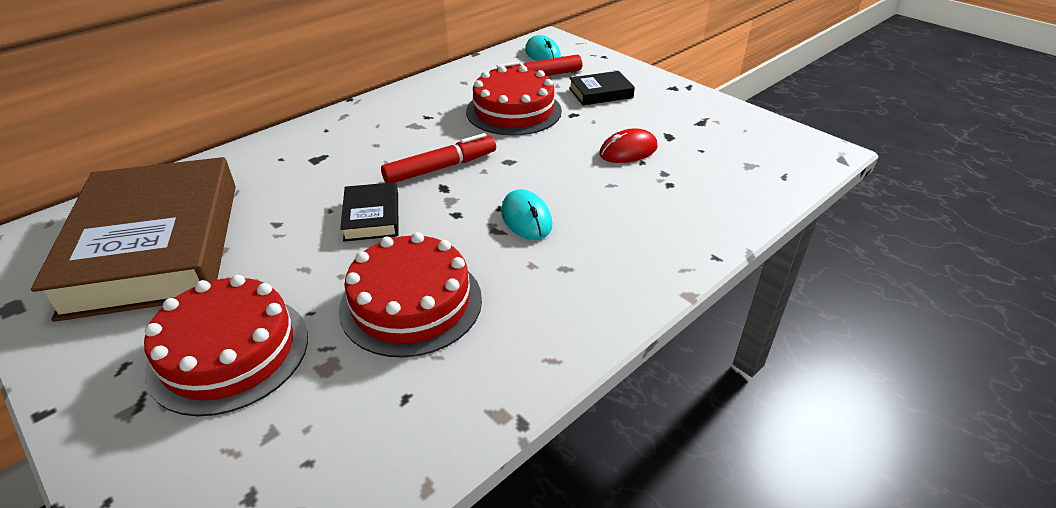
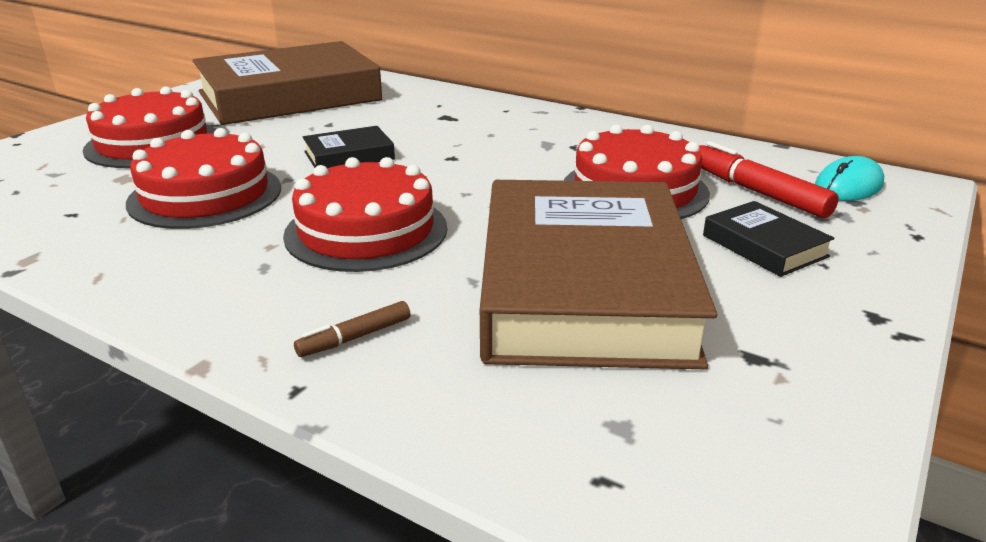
camera: 75 degrees right, 10 degrees down
red marker [381,133,496,183] -> none
turquoise mouse [501,189,552,240] -> red cake [283,157,447,272]
red mouse [599,128,658,163] -> brown book [480,180,717,369]
none -> brown marker [294,301,411,357]

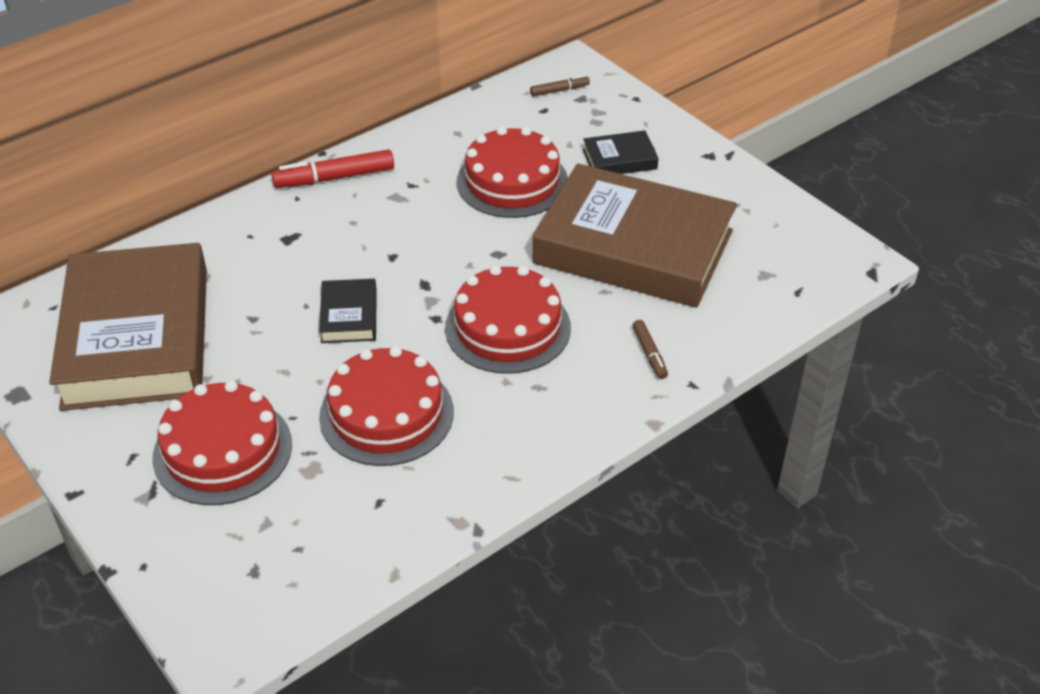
camera: 70 degrees left, 15 degrees up
red marker [699,141,839,218] -> red marker moved to [271,149,394,188]
turquoise mouse [815,156,884,201] -> brown marker [530,75,590,96]

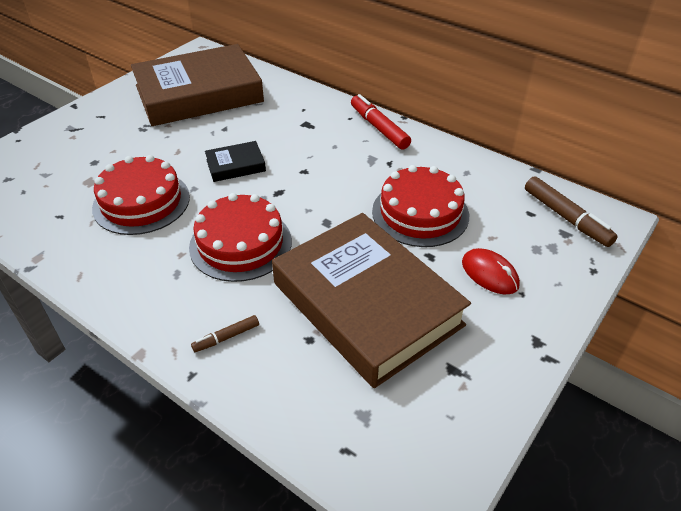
camera: 75 degrees right, 0 degrees up
red cake [153,381,292,505] -> none
brown marker [530,75,590,96] -> brown marker [525,176,618,247], size x1.83
brown book [532,163,737,308] -> brown book turned 45 degrees counterclockwise [272,213,471,388]
black book [583,130,659,174] -> red mouse [462,248,520,294]

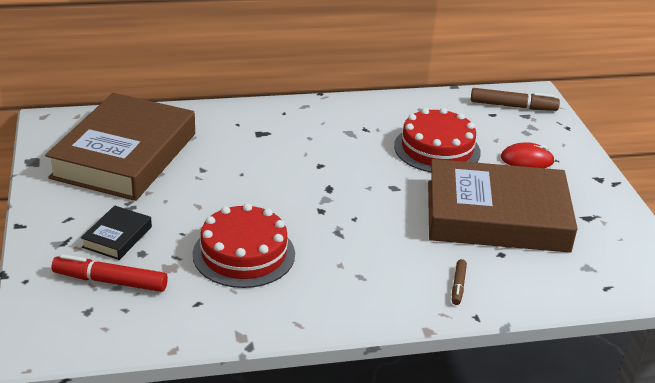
camera: 50 degrees left, 10 degrees down
red cake [189,193,292,282] -> none
black book [205,141,266,182] -> black book moved to [81,205,152,260]
red marker [351,94,411,150] -> red marker moved to [52,254,168,292]

